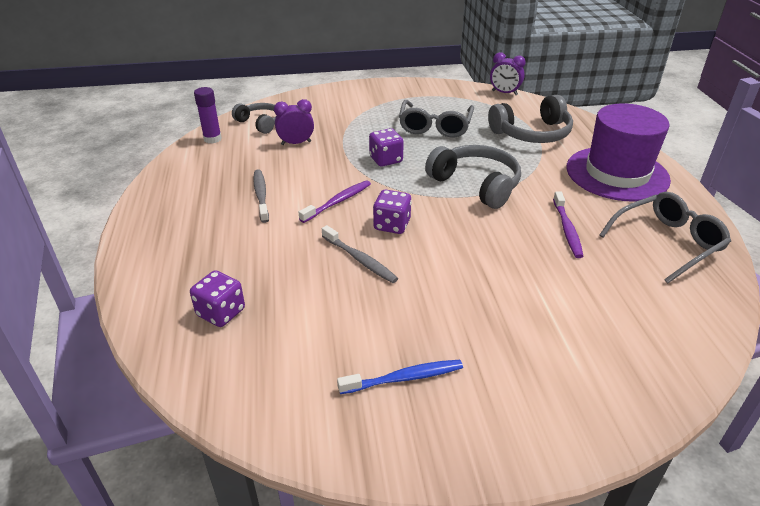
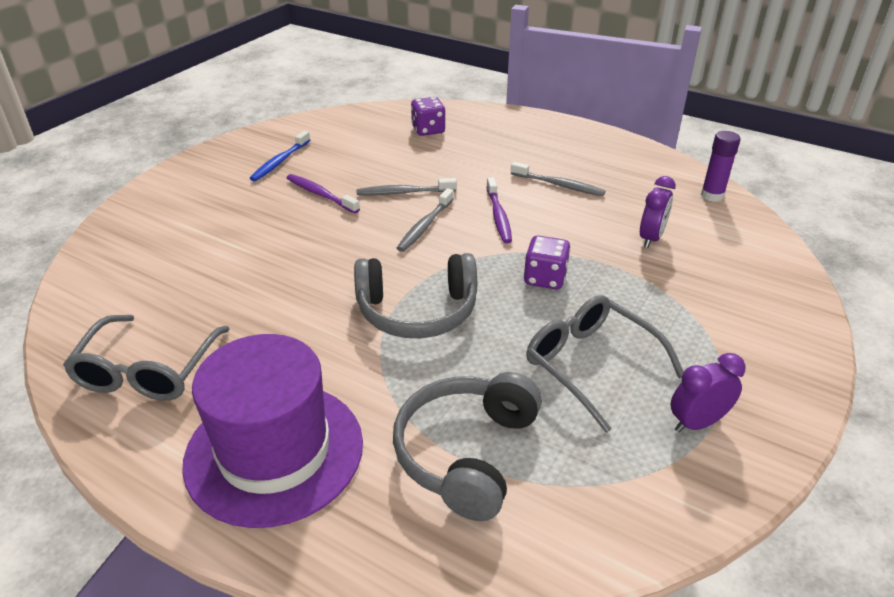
camera: 130 degrees right, 0 degrees up
grey headphones [232,103,276,134] -> none
purple dice [373,190,412,234] -> grey toothbrush [397,188,454,252]
purple clock [490,52,526,95] -> purple clock moved to [670,353,746,432]
purple toothbrush [553,191,583,258] -> purple toothbrush moved to [287,174,360,213]

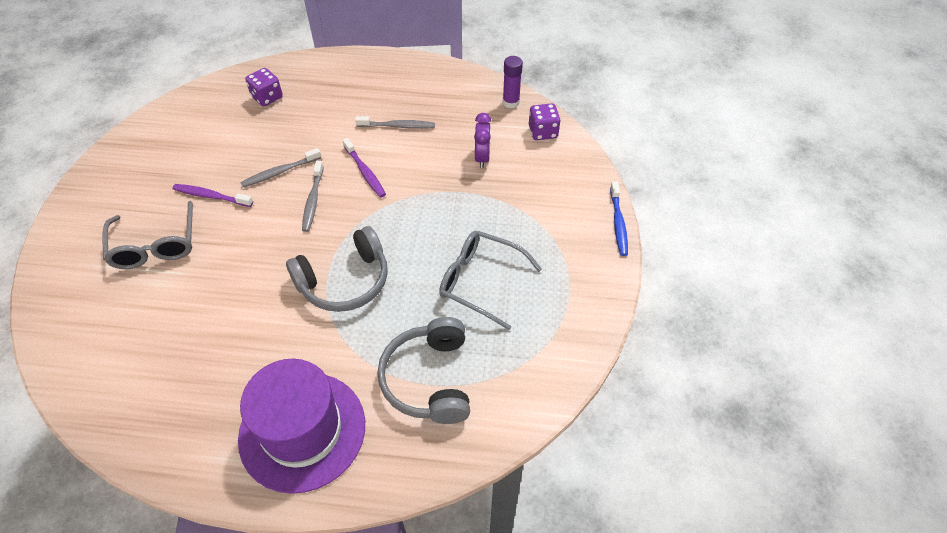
camera: 25 degrees left, 15 degrees up
grey glasses [63,315,230,401] -> grey glasses moved to [103,201,193,269]
blue toothbrush [250,131,310,182] -> blue toothbrush moved to [610,182,628,256]
purple dice [524,235,571,289] -> purple dice moved to [529,103,561,140]
purple clock [670,353,746,432] -> none

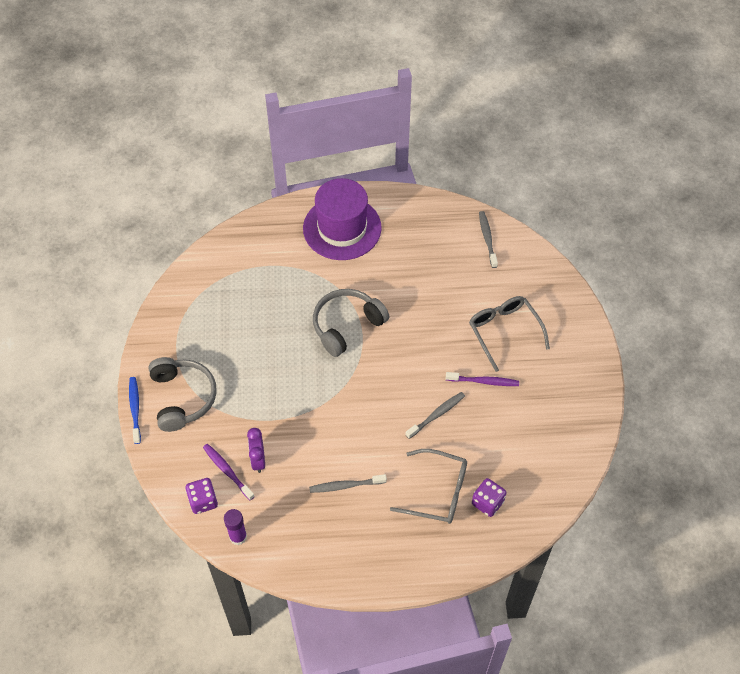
camera: 170 degrees right, 5 degrees up
grey toothbrush [302,161,324,232] -> grey toothbrush moved to [479,211,498,268]
purple toothbrush [343,138,386,198] -> purple toothbrush moved to [203,444,255,500]
grey headphones [377,317,470,424] -> grey headphones moved to [148,357,217,432]
grey glasses [439,231,542,330] -> grey glasses moved to [390,449,467,524]

